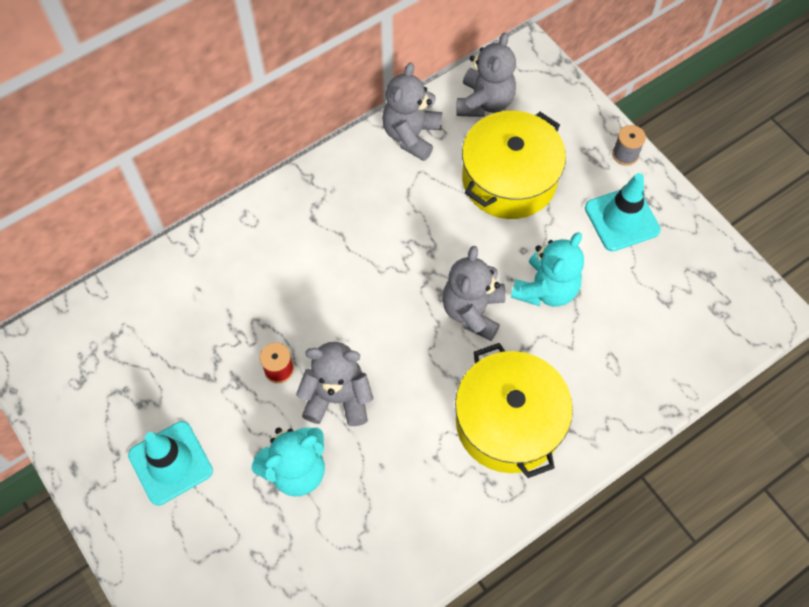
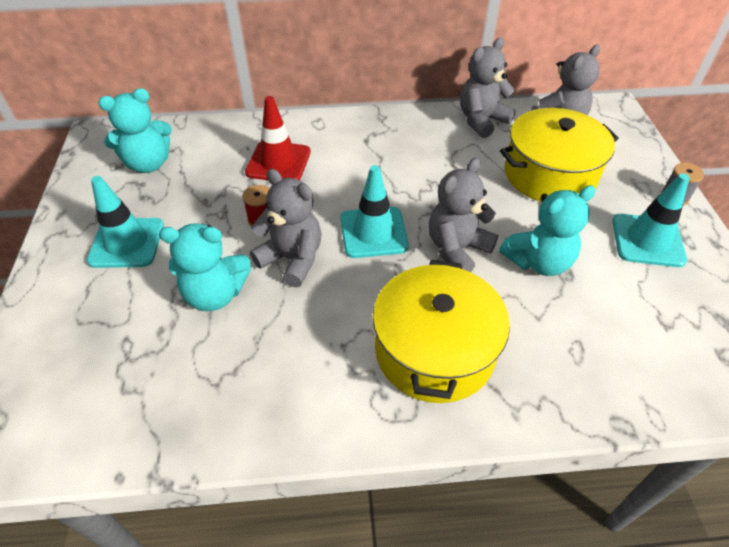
camera: 30 degrees right, 15 degrees down
none -> turquoise teddy bear [98,88,172,173]
none -> red traffic cone [245,96,311,180]
none -> turquoise traffic cone [340,165,409,258]

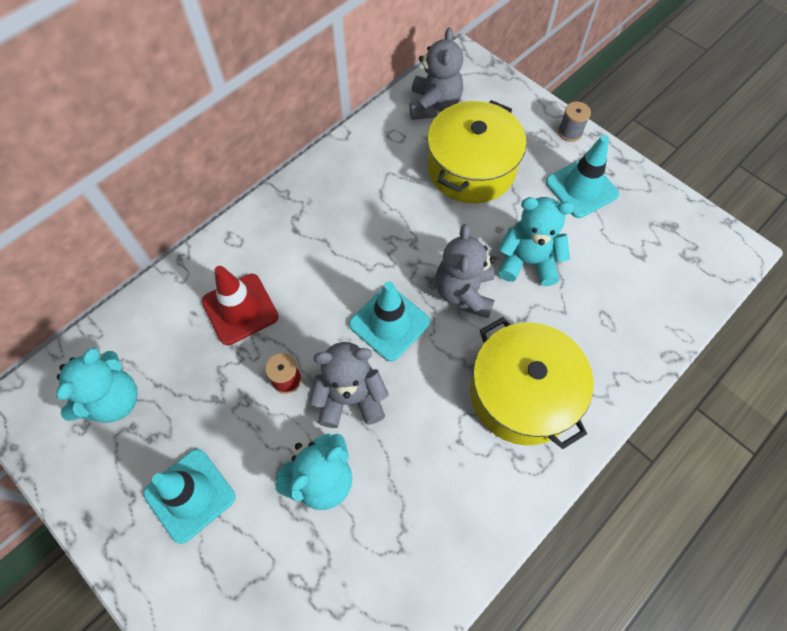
camera: 40 degrees left, 15 degrees up
grey teddy bear [460,38,516,138] -> none
turquoise teddy bear [499,185,596,276] -> turquoise teddy bear turned 105 degrees counterclockwise [498,197,574,286]

